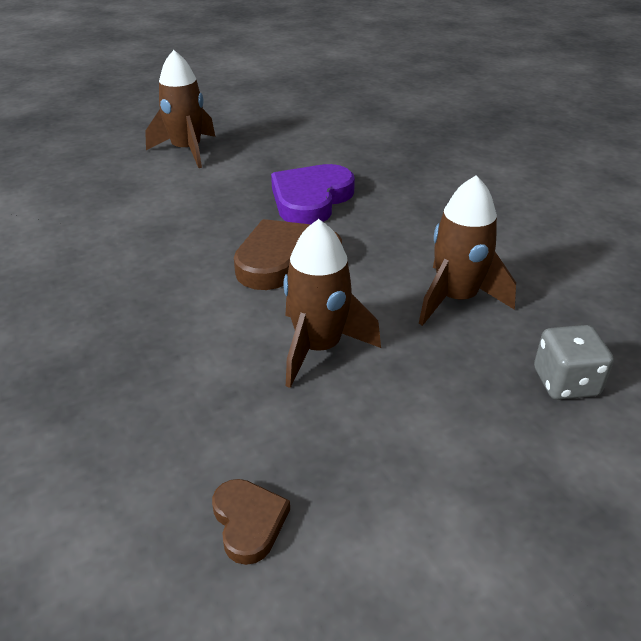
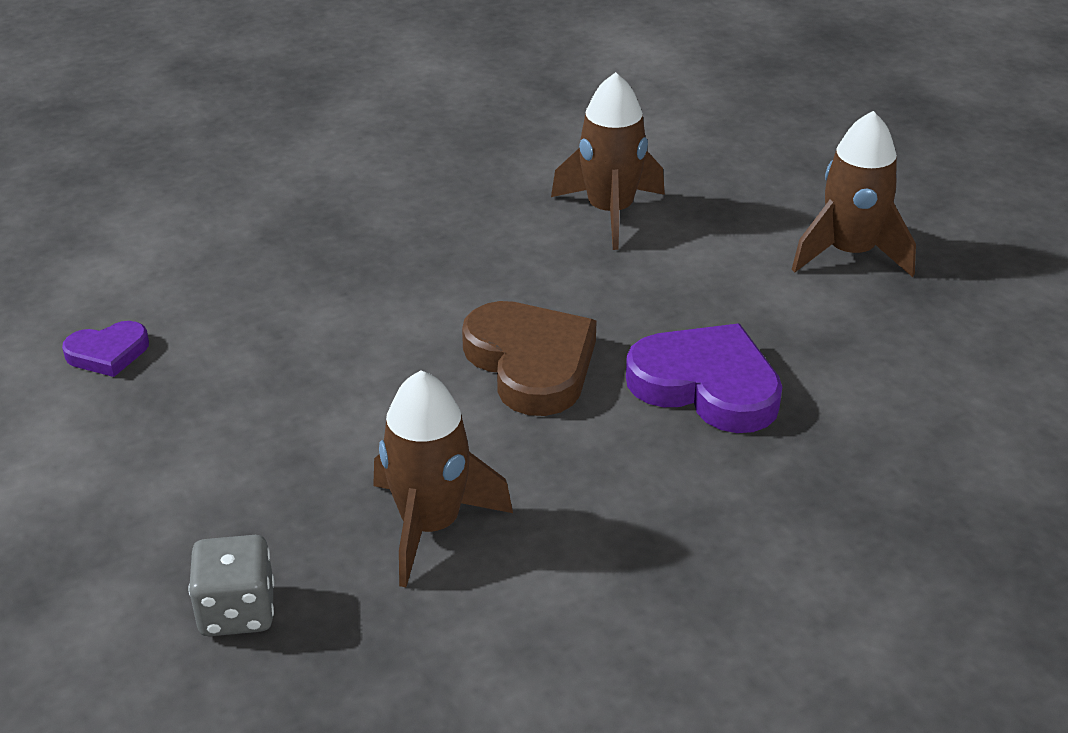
camera: 90 degrees right, 0 degrees up
brown heart [212,479,290,565] -> purple heart [62,321,149,377]
brown rocket [283,219,381,388] -> brown rocket moved to [551,72,665,250]

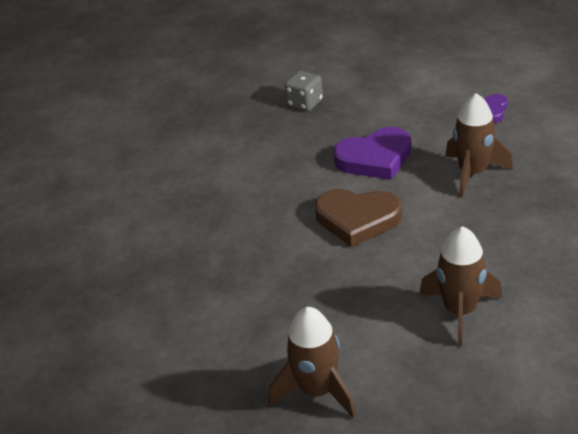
camera: 135 degrees right, 0 degrees up
brown rocket [373,370,513,587] -> brown rocket moved to [445,93,513,197]
purple heart [626,324,782,433] -> purple heart moved to [333,127,411,180]

